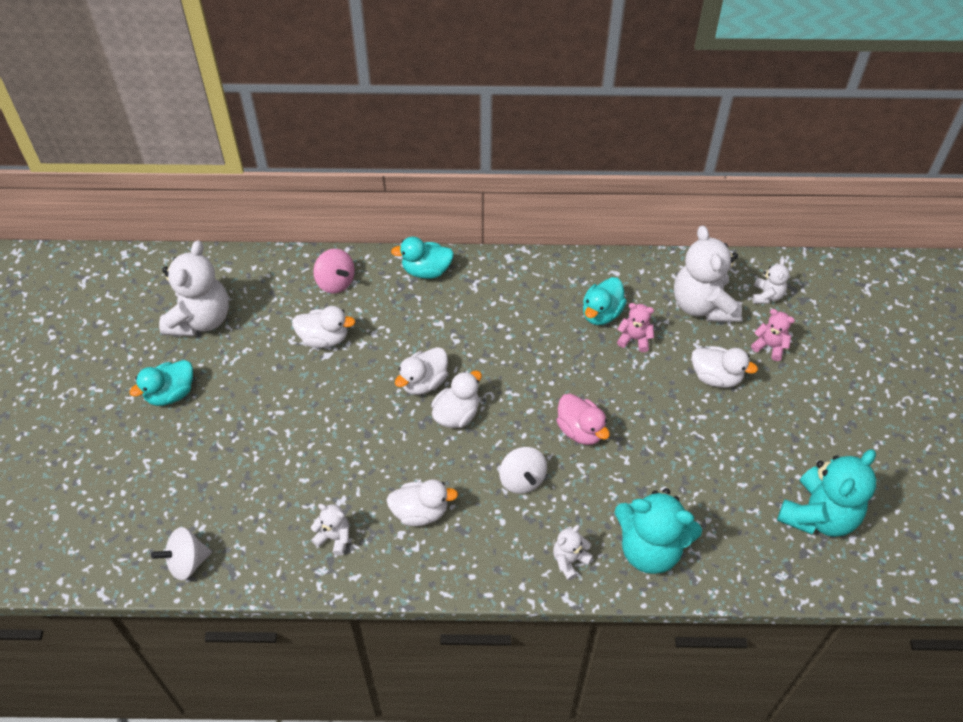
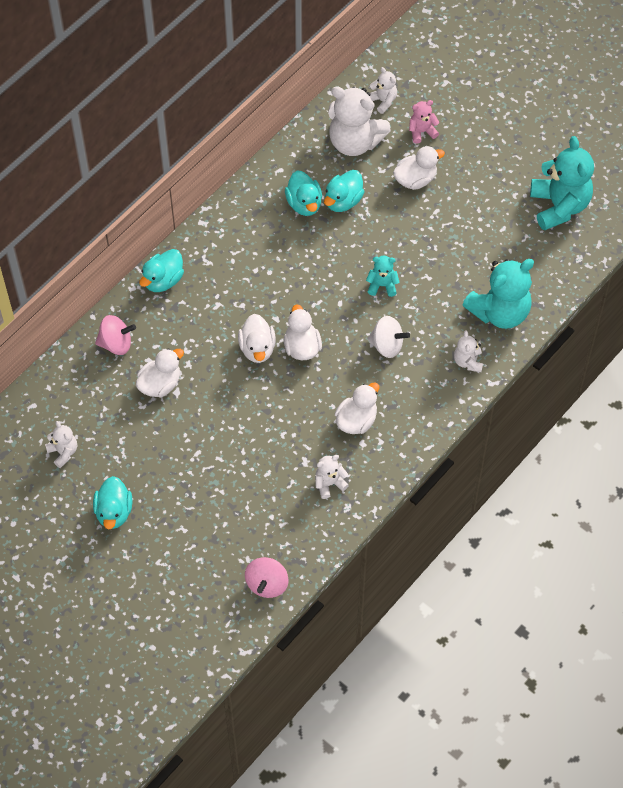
camera: 50 degrees left, 5 degrees up
white spinning top [151,527,212,580] -> pink spinning top [245,557,289,598]
white teddy bear [159,240,229,336] -> white teddy bear [45,421,77,468], size x0.48
pink duck [556,394,610,445] -> turquoise teddy bear [366,256,400,297]
pink teddy bear [617,303,654,352] -> turquoise duck [324,170,365,212]

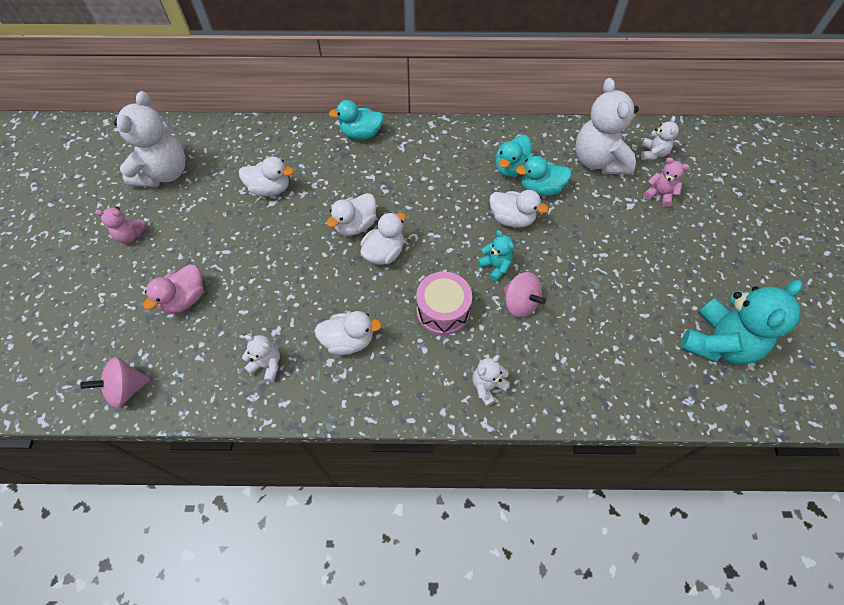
camera: 50 degrees right, 0 degrees up
white teddy bear [45,421,77,468] -> white teddy bear [114,91,185,187], size x2.07
turquoise duck [93,476,132,529] -> pink teddy bear [95,207,147,243]
pink spinning top [95,315,136,355] -> pink spinning top moved to [504,272,546,318]
white spinning top [367,316,410,358] -> pink drum [416,272,472,335]
white duck [393,146,445,190] -> white duck moved to [489,190,548,228]
turquoise teddy bear [463,259,534,329] -> none
none -> pink duck [143,264,203,314]

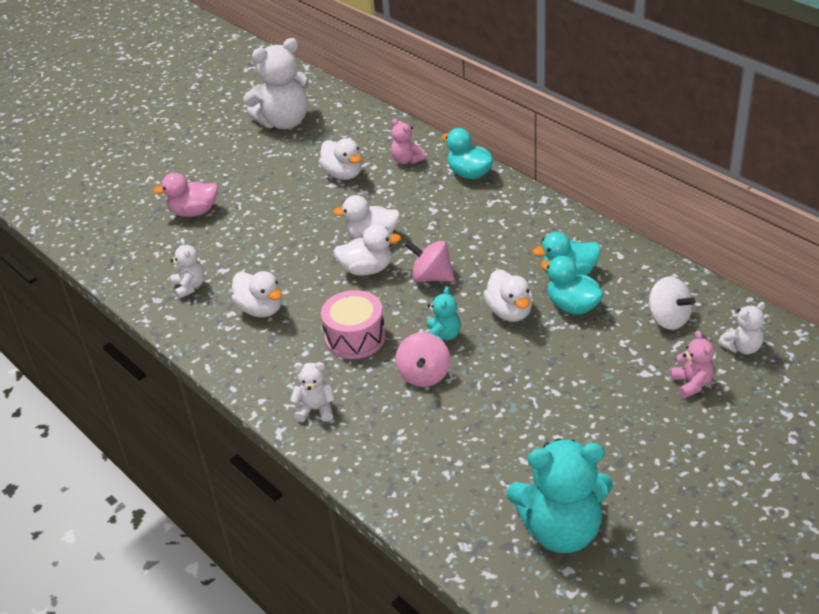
camera: 50 degrees right, 20 degrees down
pink spinning top [80,357,151,408] -> pink spinning top moved to [405,241,455,282]
pink teddy bear [95,207,147,243] -> pink teddy bear moved to [391,119,426,164]
white teddy bear [575,78,639,174] -> white spinning top [648,276,695,330]

